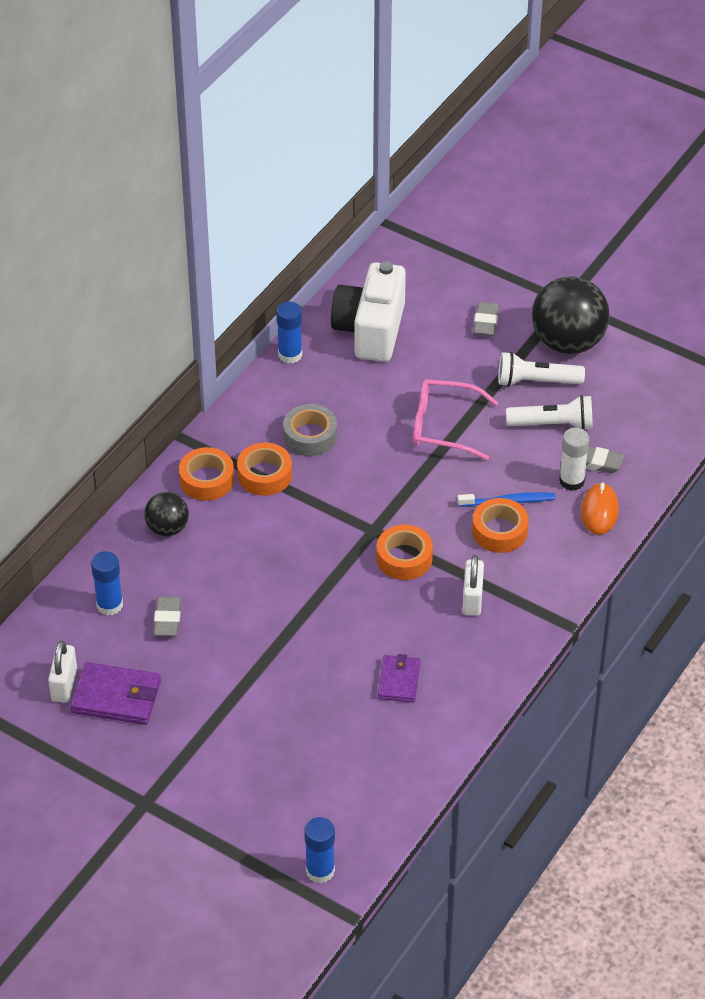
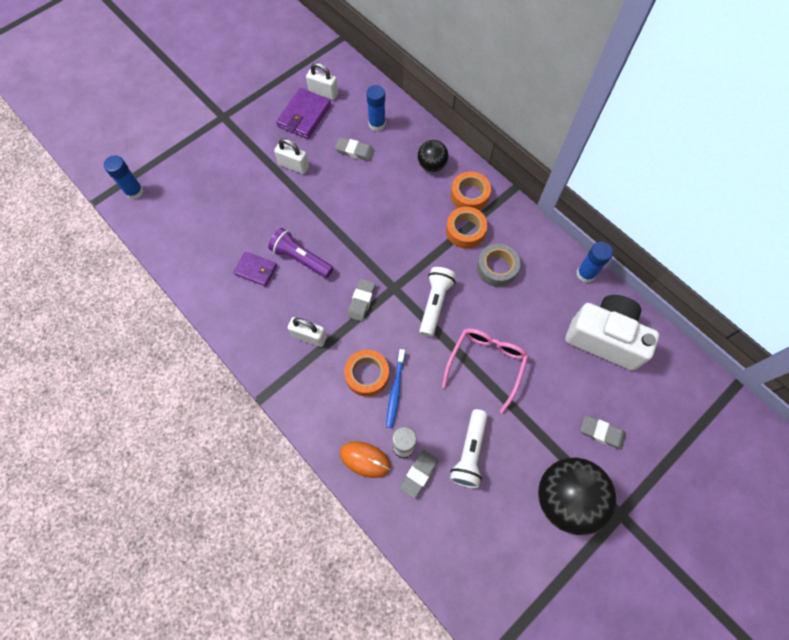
camera: 105 degrees right, 20 degrees up
orange tape [377,525,433,580] -> grey eraser [347,279,375,322]
white flashlight [498,352,585,387] -> white flashlight moved to [419,267,456,337]
none -> purple flashlight [268,228,333,278]
none -> white padlock [274,138,309,174]

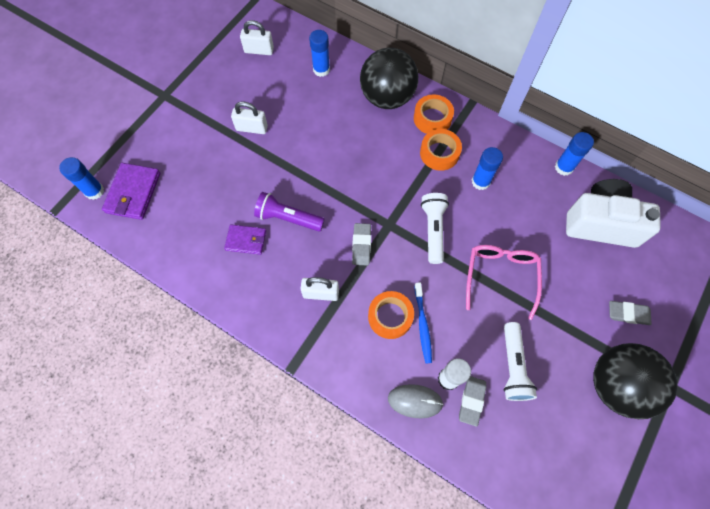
camera: 15 degrees left, 0 degrees up
purple wallet [276,88,331,139] -> purple wallet moved to [102,163,160,220]
grey eraser [335,137,374,161] -> none
orange mouse [340,441,391,478] -> grey mouse [388,384,444,418]
black ball [418,140,448,172] -> black ball [360,48,418,109], size x1.85
grey tape [477,244,520,287] -> blue glue stick [472,147,503,190]

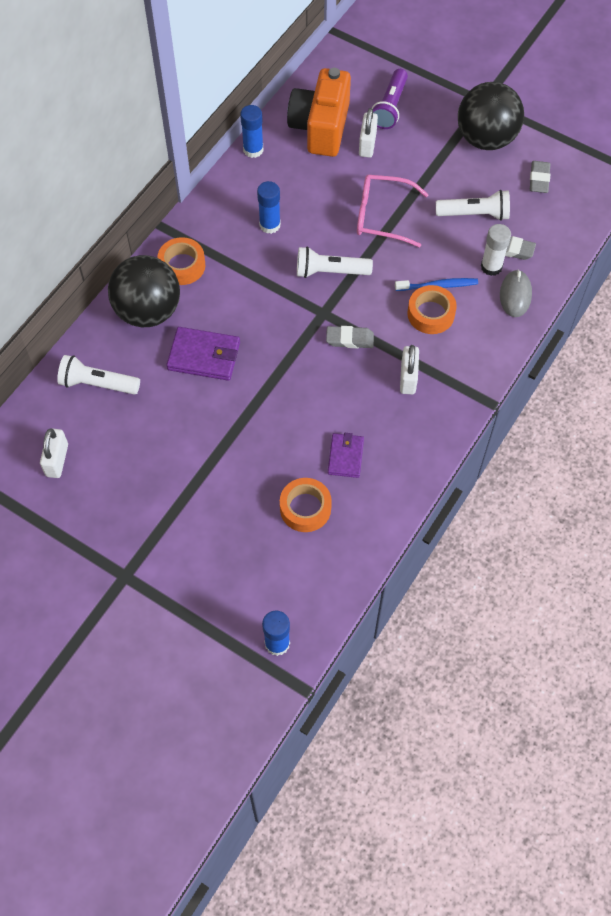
camera: 90 degrees left, 5 degrees down
purple wallet [102,163,160,220] -> purple wallet moved to [166,327,240,381]
white padlock [231,102,268,134] -> white padlock moved to [359,108,378,158]
purple flashlight [254,192,325,231] -> purple flashlight moved to [372,69,408,129]
blue glue stick [309,30,330,77] -> white flashlight [57,355,140,395]
orange tape [420,129,462,171] -> orange tape moved to [280,478,332,532]
white camera [566,179,661,248] -> orange camera [287,68,351,157]
grey eraser [609,301,652,325] -> grey eraser moved to [530,161,550,193]

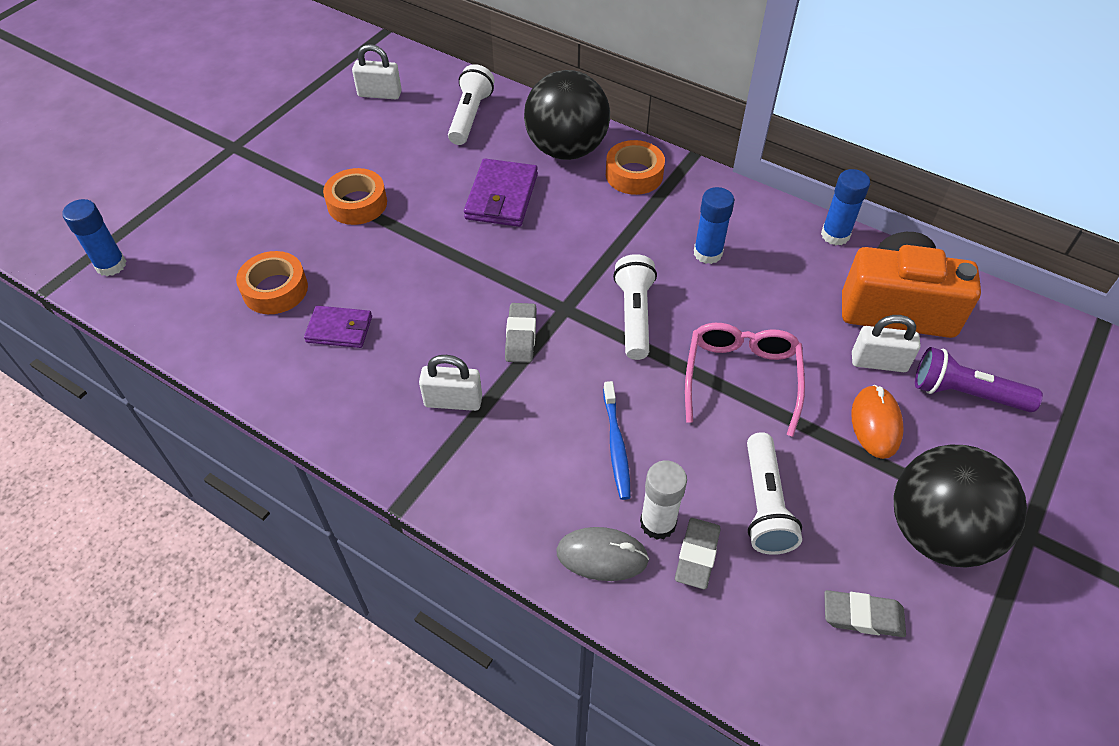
camera: 90 degrees right, 10 degrees down
orange tape [407,285,457,334] -> orange tape moved to [323,168,387,225]
none -> orange mouse [851,385,904,459]

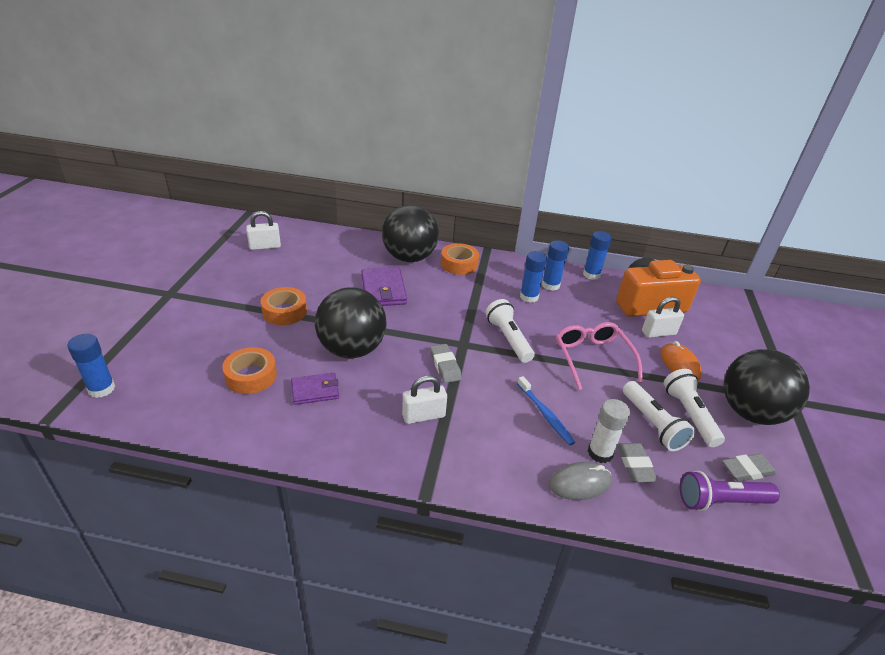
camera: 25 degrees left, 15 degrees down
white flashlight [448,64,494,145] -> white flashlight moved to [664,369,725,447]
purple flashlight [915,347,1043,412] -> purple flashlight moved to [680,471,780,511]
none -> black ball [315,287,387,358]
none -> blue glue stick [542,240,569,291]

